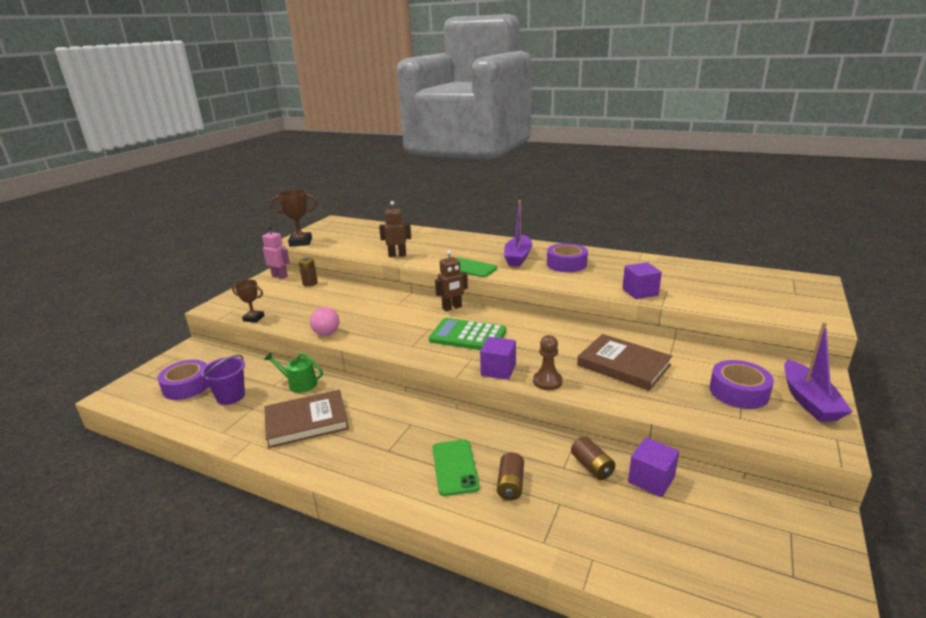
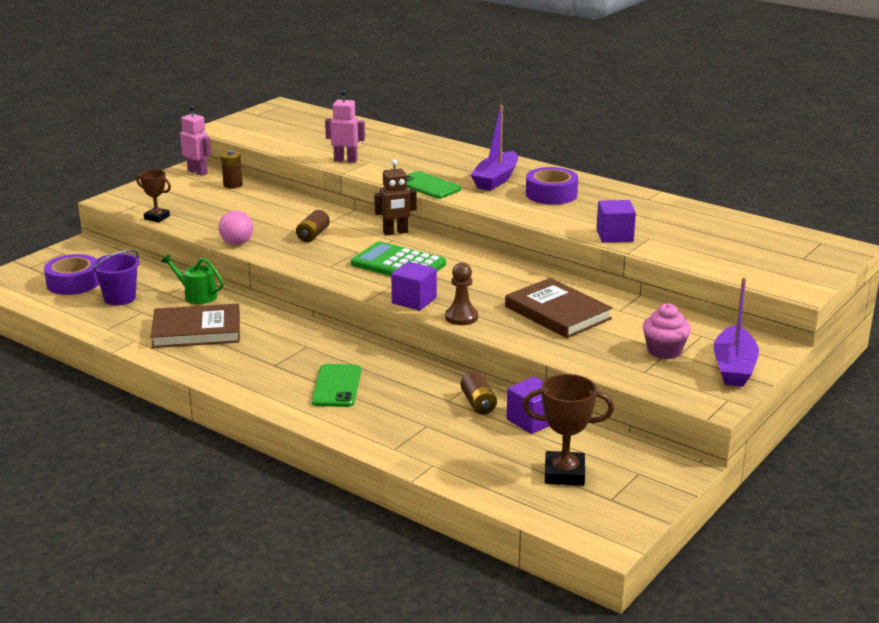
camera: 10 degrees right, 0 degrees up
brown trophy [270,189,317,247] -> brown trophy moved to [523,374,614,486]
brown robot [379,201,411,257] -> pink robot [325,90,365,163]
brown battery [497,452,524,500] -> brown battery moved to [296,210,330,242]
purple tape [709,360,774,409] -> pink cupcake [643,303,691,359]

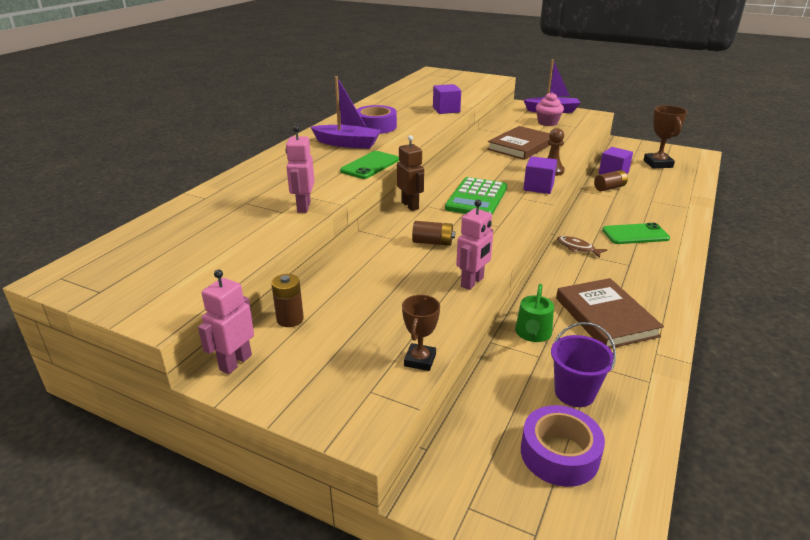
camera: 100 degrees left, 5 degrees up
pink ball [219,211,253,245] -> pink robot [456,200,493,290]
none -> brown fish [557,236,607,258]

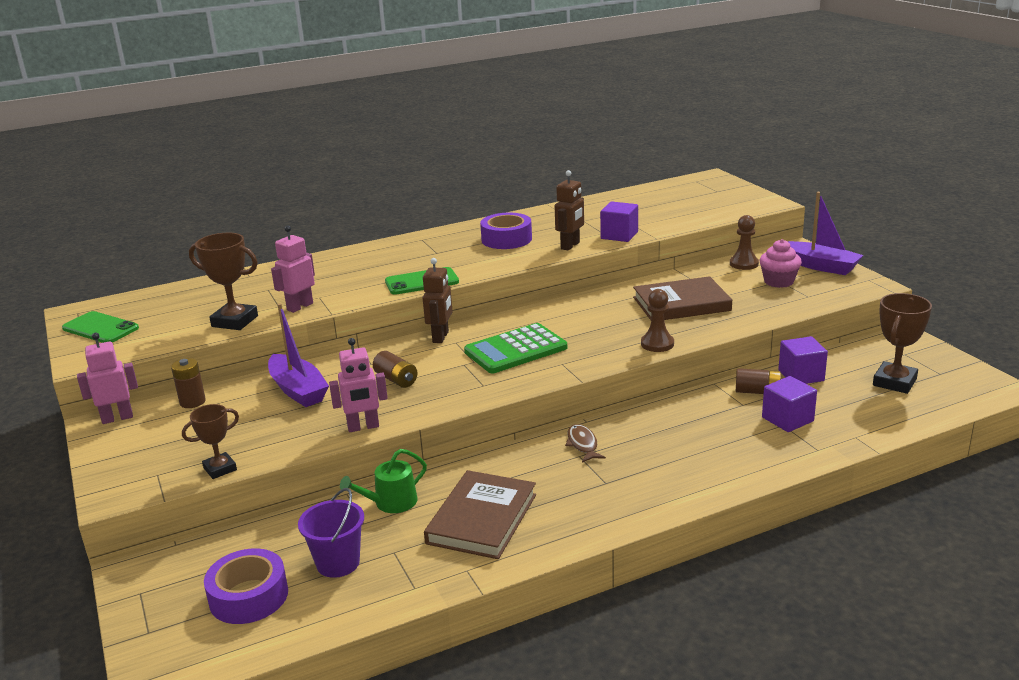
camera: 40 degrees right, 5 degrees down
purple boat [311,76,381,149] -> purple boat moved to [268,303,329,407]
purple cube [523,156,557,194] -> purple cube moved to [762,376,817,432]
green phone [602,223,670,244] -> green phone moved to [62,311,139,343]
none -> brown trophy [189,233,258,330]
none -> brown robot [555,170,584,250]
none -> brown pawn [730,215,759,270]

